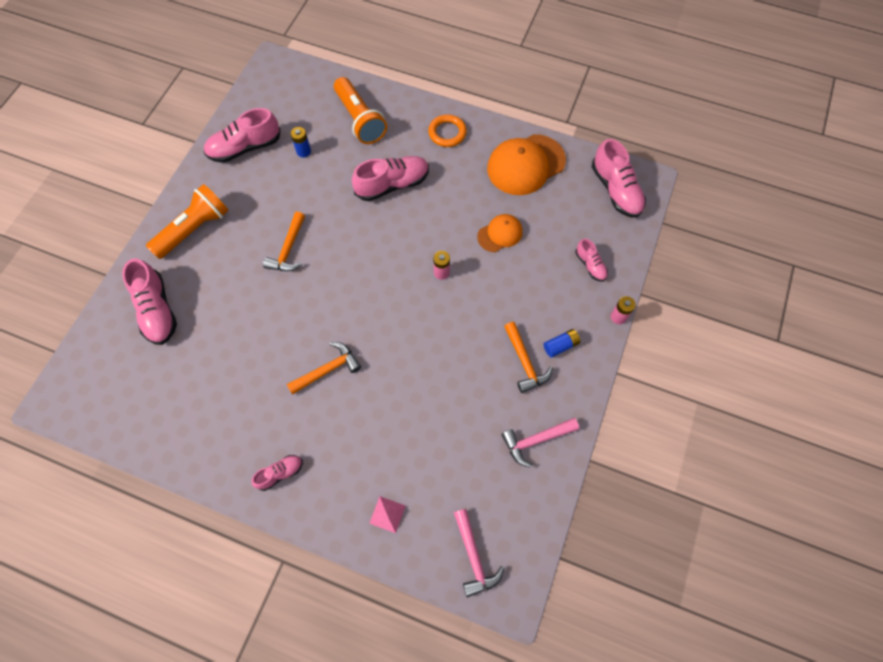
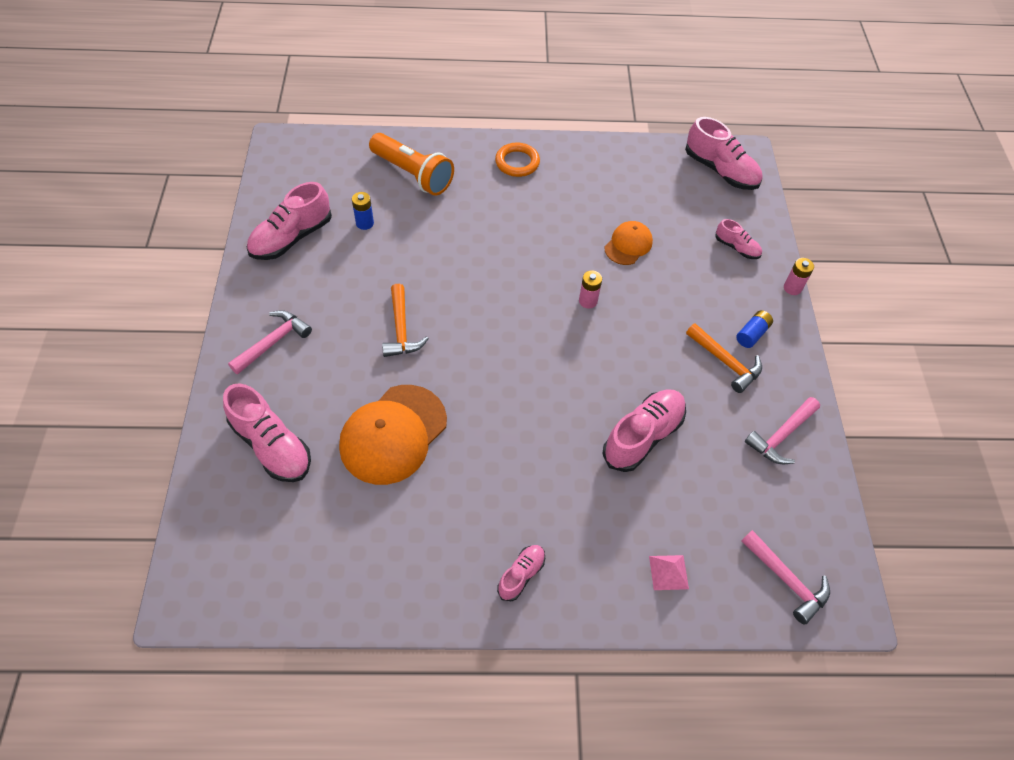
camera: 25 degrees left, 10 degrees down
orange flashlight [146,184,229,259] -> pink hammer [228,310,312,374]
orange hammer [287,342,361,395] -> none
pink shoe [352,156,429,201] -> pink shoe moved to [602,389,686,472]
orange cap [487,134,566,195] -> orange cap moved to [339,385,447,485]

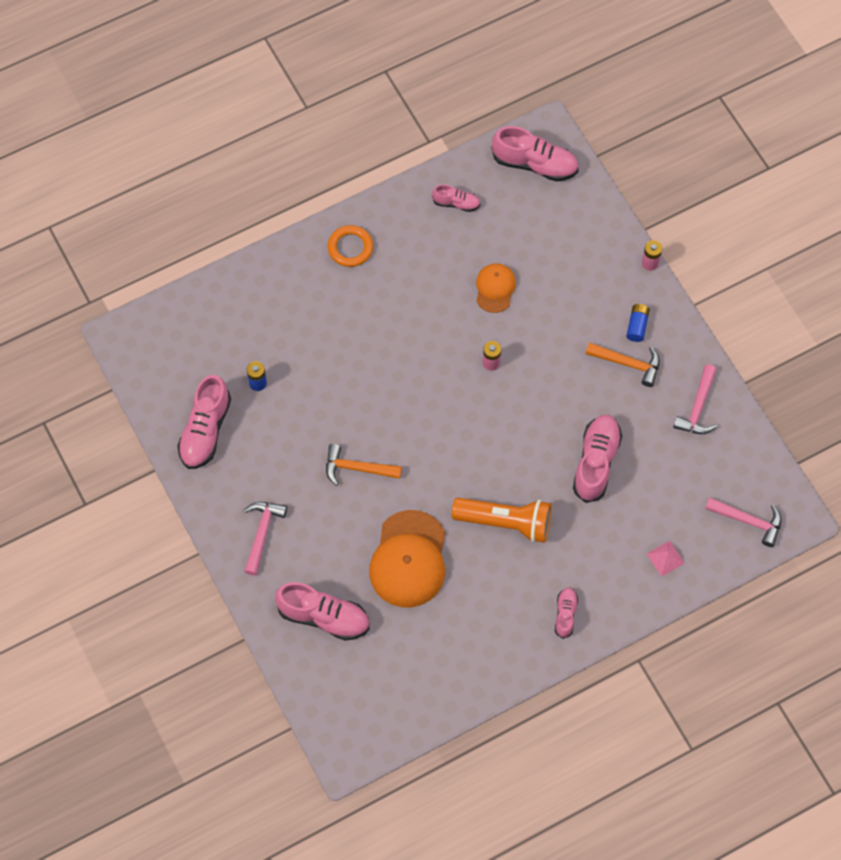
camera: 25 degrees left, 10 degrees up
orange flashlight [369,133,454,195] -> orange flashlight moved to [452,498,551,543]
orange hammer [382,284,429,357] -> orange hammer turned 135 degrees clockwise [326,444,402,486]
pink shoe [715,219,762,259] -> pink shoe moved to [432,184,481,212]

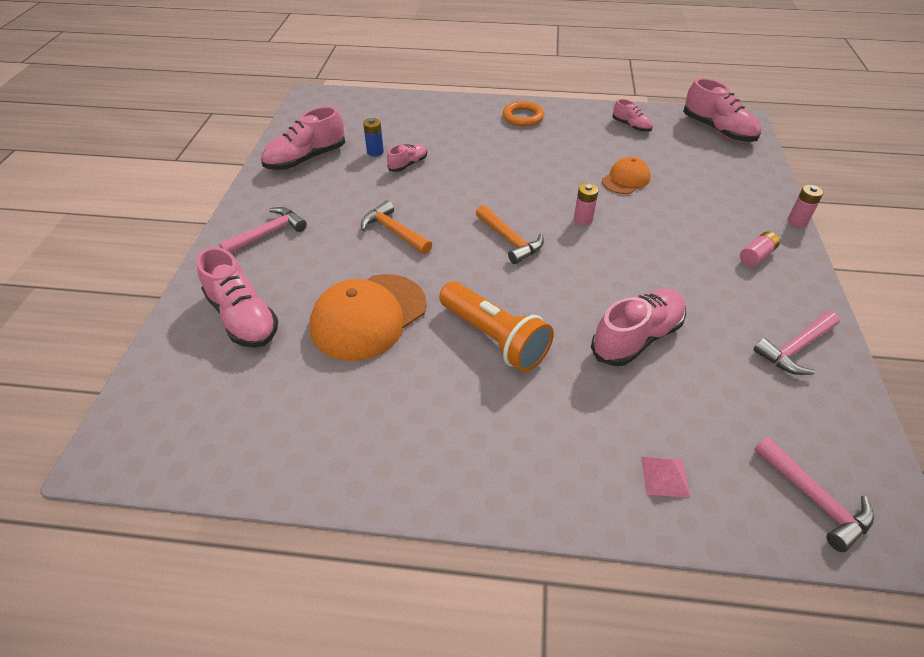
camera: 35 degrees right, 20 degrees down
pink shoe [555,588,578,639] -> pink shoe moved to [387,144,427,172]
orange hammer [586,342,660,387] -> orange hammer moved to [476,205,544,264]
blue battery [626,304,650,342] -> pink battery [740,231,780,267]

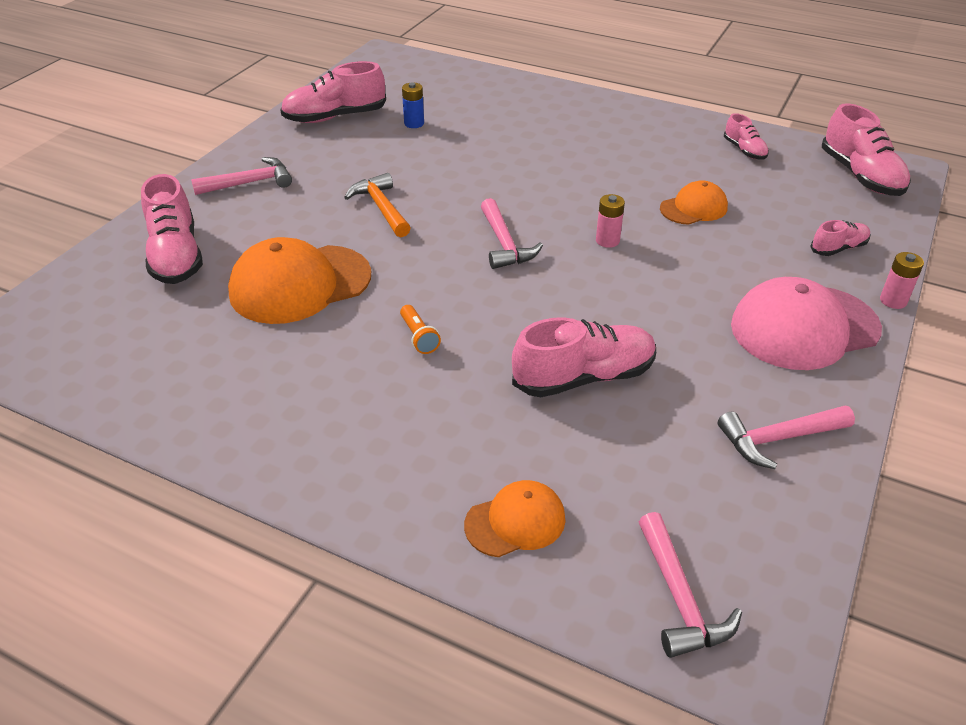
camera: 20 degrees right, 5 degrees down
pink shoe [387,144,427,172] -> pink shoe moved to [810,220,870,256]
orange flashlight [439,281,554,372] -> orange flashlight [400,305,441,354], size x0.44
orange hammer [476,205,544,264] -> pink hammer [481,198,543,269]
orange ring [503,101,544,126] -> none
pink pyramid [641,457,690,498] -> orange cap [464,480,566,557]
pink battery [740,231,780,267] -> pink cap [731,277,882,370]

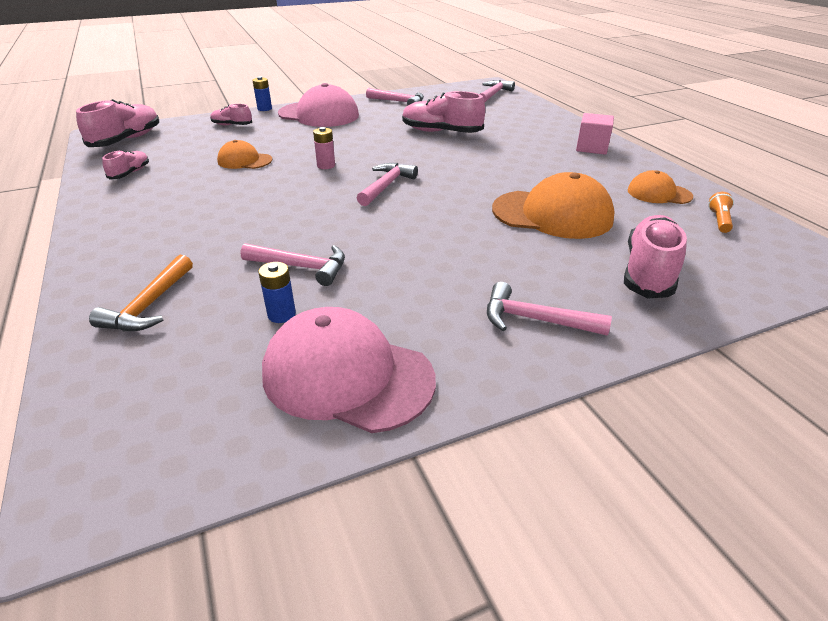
camera: 140 degrees left, 5 degrees down
pink shoe [280,61,386,123] -> pink cap [262,307,436,433]
orange hammer [344,173,410,237] -> orange hammer moved to [89,255,193,331]
orange flashlight [400,305,441,354] -> orange flashlight moved to [708,192,734,233]
orange cap [464,480,566,557] -> orange cap moved to [628,170,693,204]
pink battery [880,252,924,309] -> blue battery [253,77,272,111]
none -> pink hammer [241,243,345,286]
none -> pink cube [576,113,614,155]

